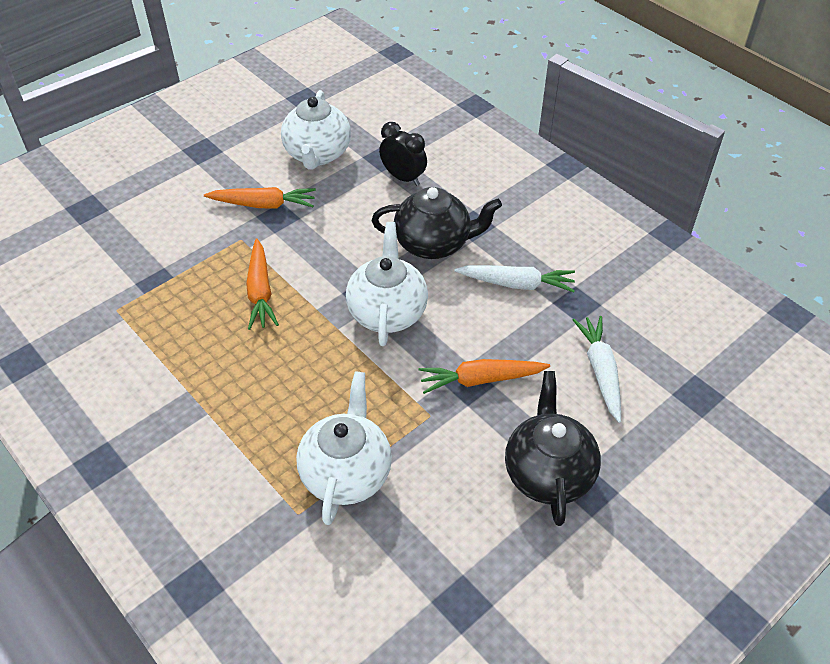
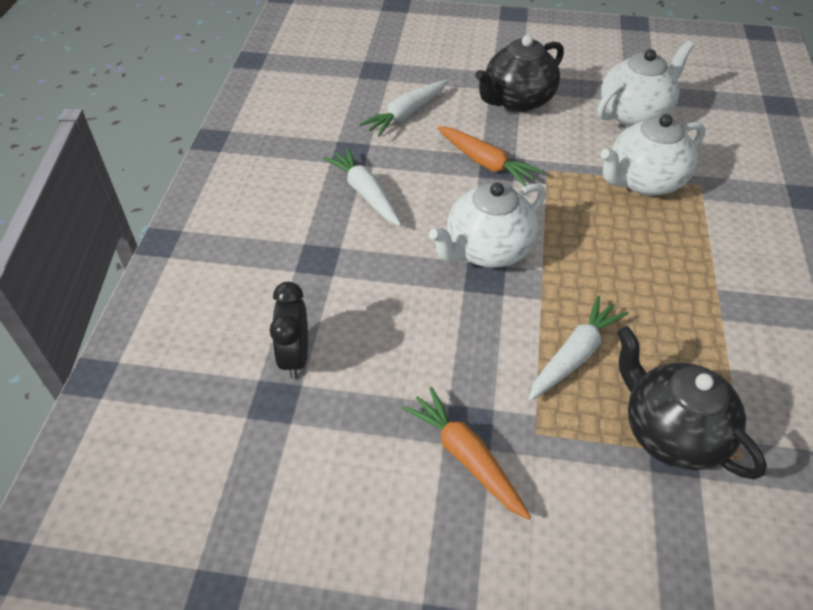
camera: 130 degrees left, 0 degrees up
orange carrot [246,238,279,330] -> white carrot [529,296,629,401]
white teapot [281,90,351,170] -> white teapot moved to [598,40,694,126]
black teapot [372,187,502,259] -> black teapot moved to [617,326,767,479]

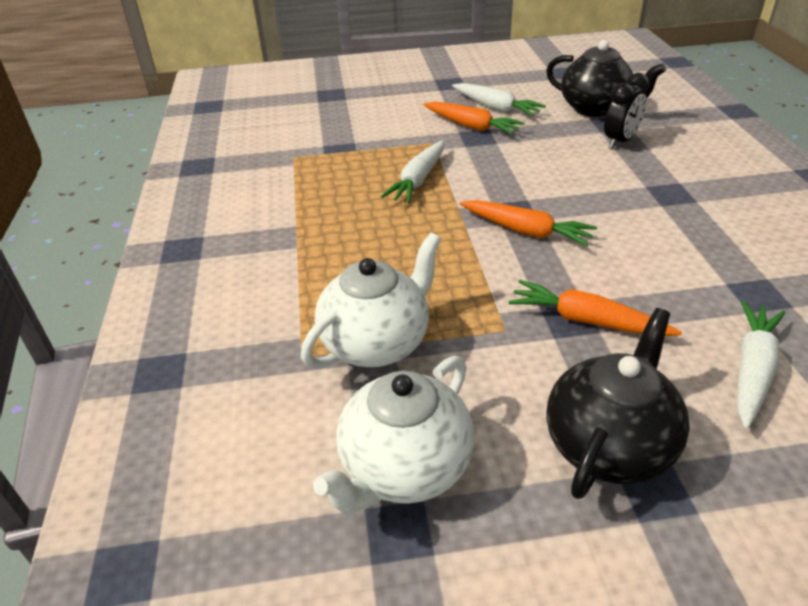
camera: 165 degrees right, 10 degrees down
black clock [270,282,308,379] -> black clock turned 60 degrees clockwise [604,73,649,149]
white carrot [323,147,401,226] -> white carrot moved to [452,83,546,116]
white teapot [429,182,546,268] -> orange carrot [460,200,597,246]
black teapot [617,326,767,479] -> black teapot moved to [546,40,666,117]

